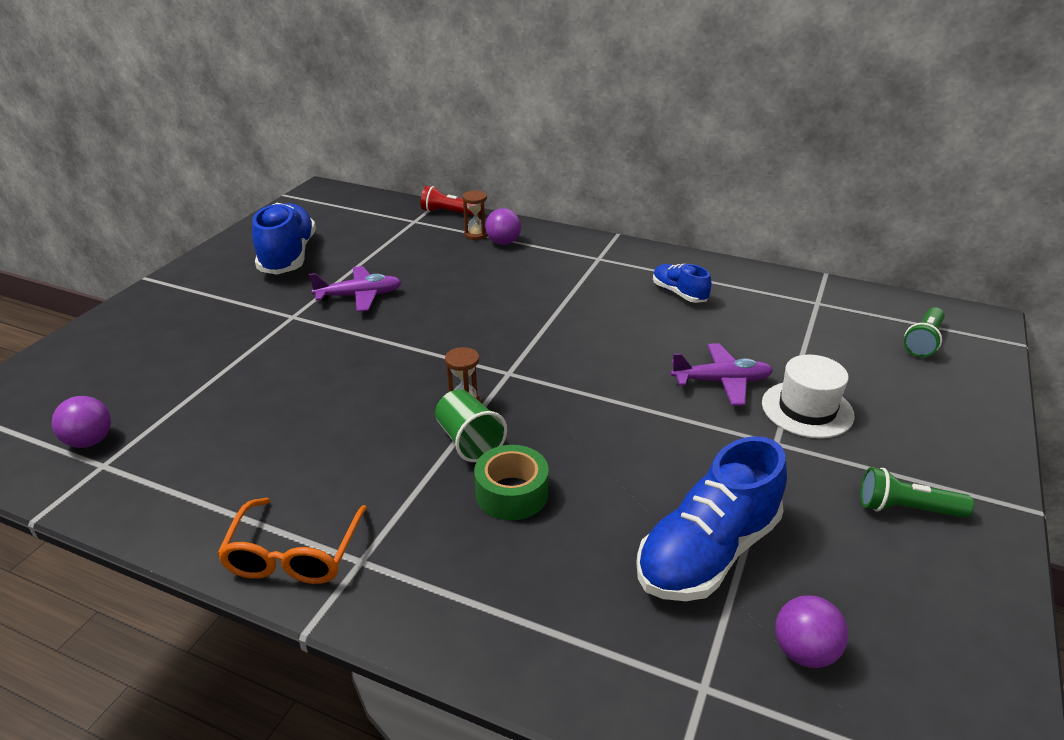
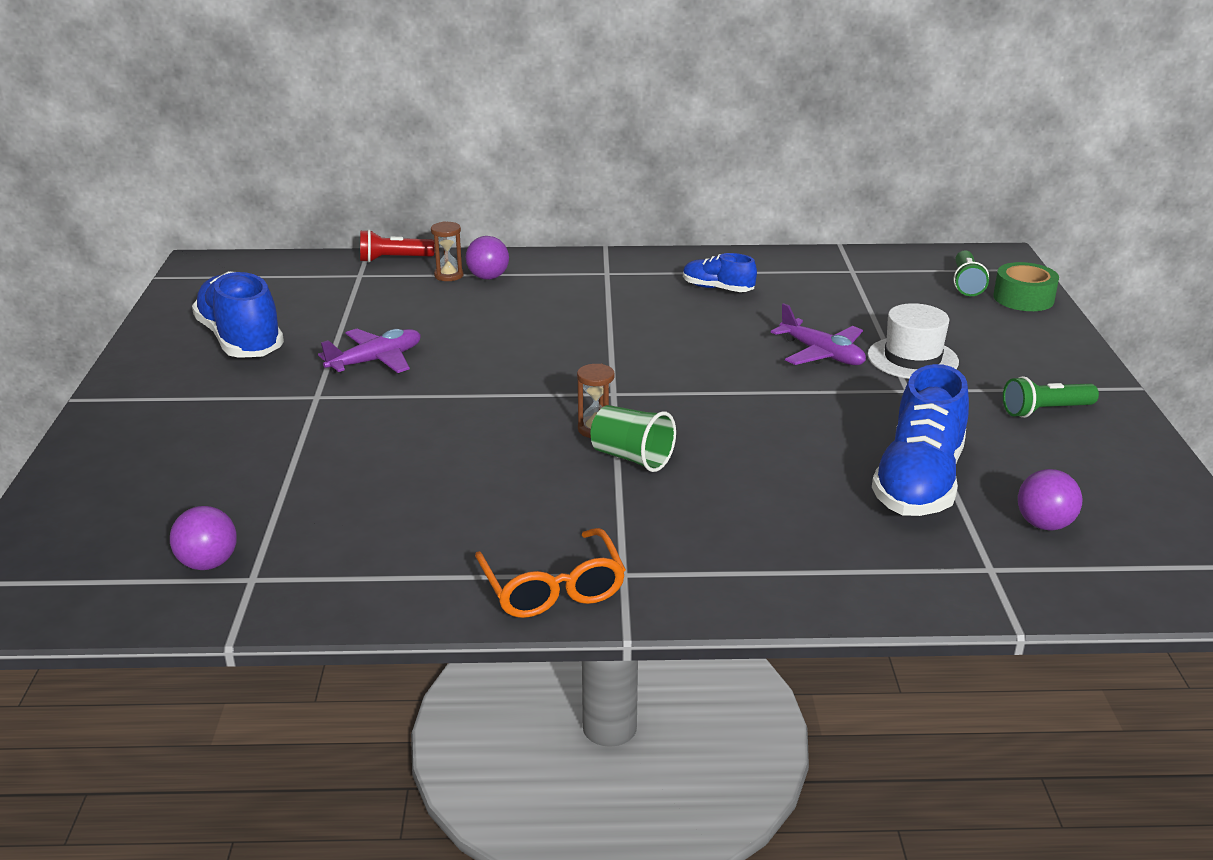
camera: 25 degrees left, 5 degrees down
green tape [474,445,549,521] -> green tape moved to [993,262,1059,311]
purple plane [671,343,773,406] -> purple plane turned 75 degrees clockwise [771,303,866,365]

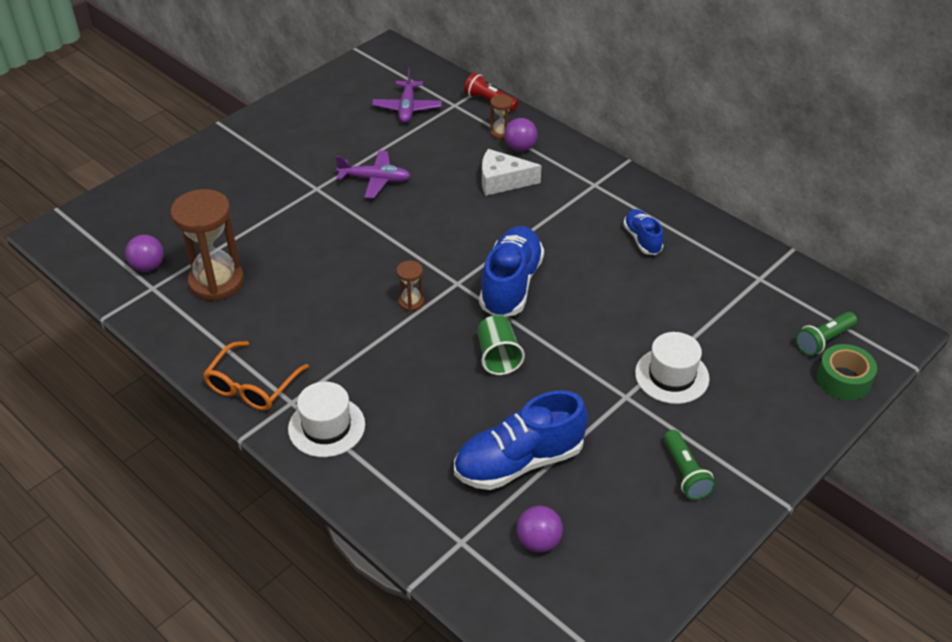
camera: 45 degrees right, 15 degrees up
blue shoe [192,271,284,358] -> blue shoe moved to [479,226,544,317]
green cup [590,405,676,472] -> green cup moved to [478,315,525,375]
purple plane [771,303,866,365] -> purple plane moved to [372,68,442,123]
green flashlight [1003,376,1099,418] -> green flashlight turned 135 degrees counterclockwise [664,430,716,500]
none -> brown hourglass [171,189,244,301]
none -> white hat [288,382,365,457]
none -> white cheese [482,149,542,196]

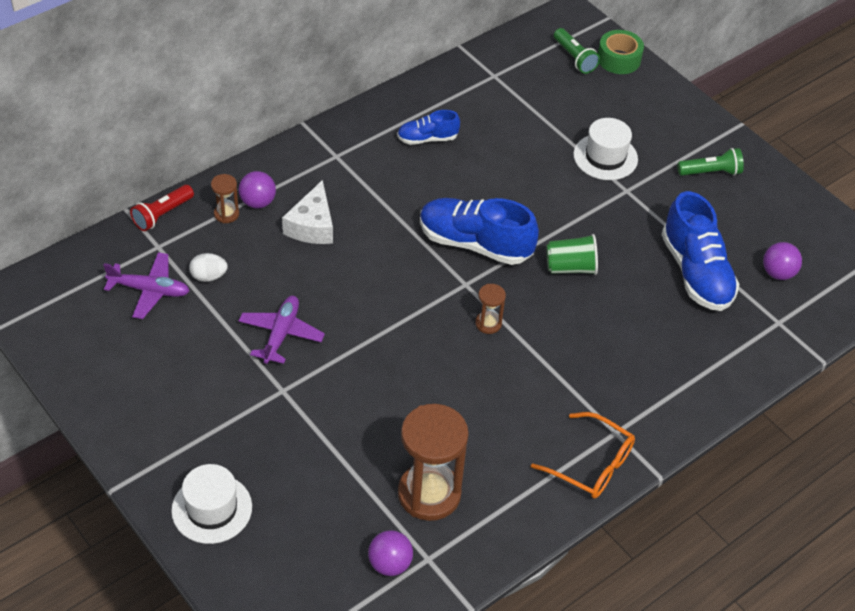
camera: 85 degrees left, 5 degrees up
white hat [288,382,365,457] -> white hat moved to [171,464,252,544]
none -> white egg [189,253,228,282]

